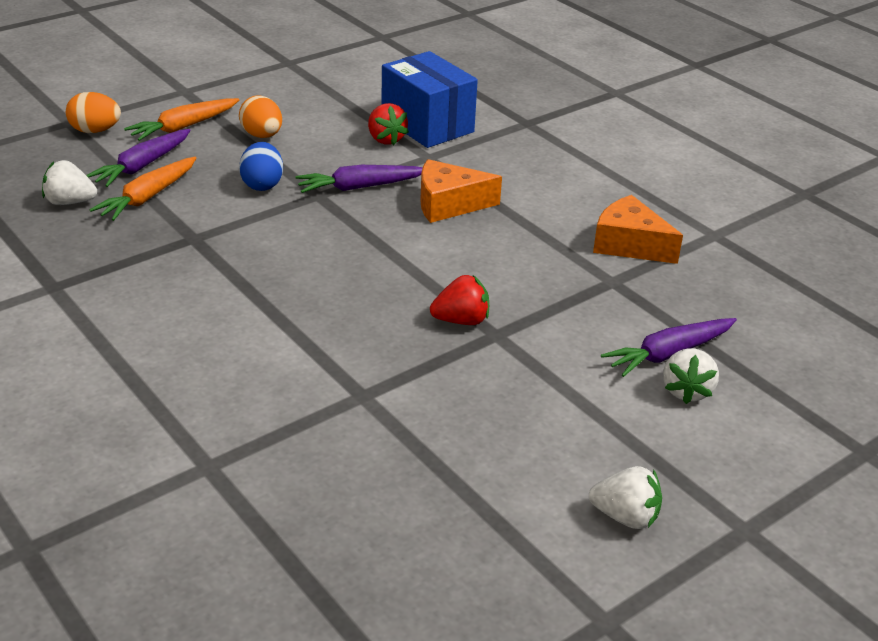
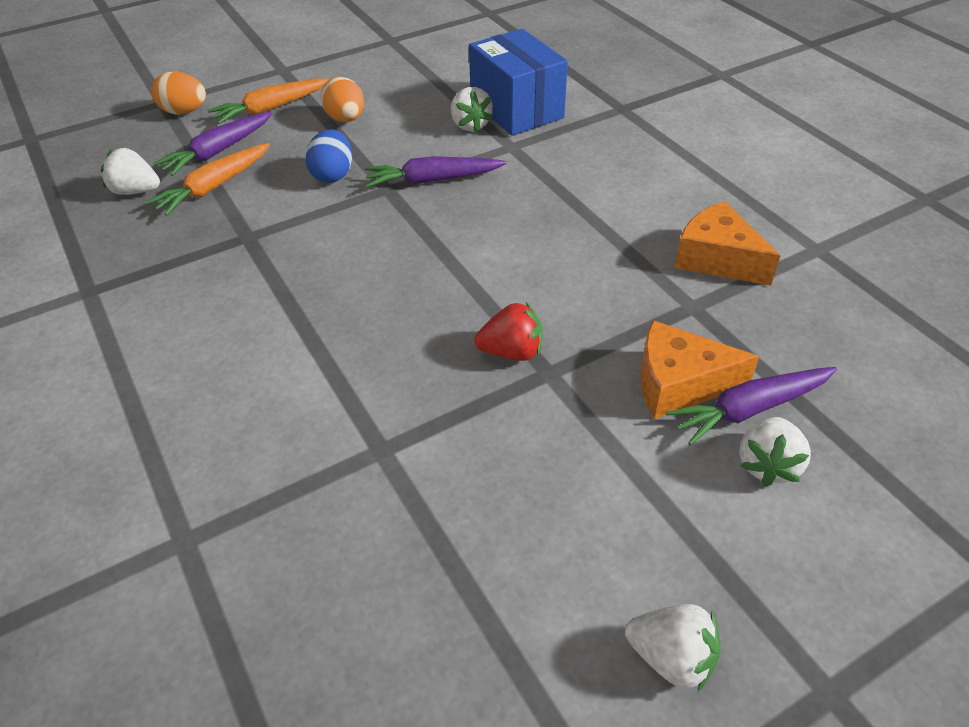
camera: 10 degrees right, 10 degrees up
red strawberry [368,103,409,145] -> white strawberry [451,87,493,132]
orange cheese [420,159,502,223] -> orange cheese moved to [640,320,760,419]

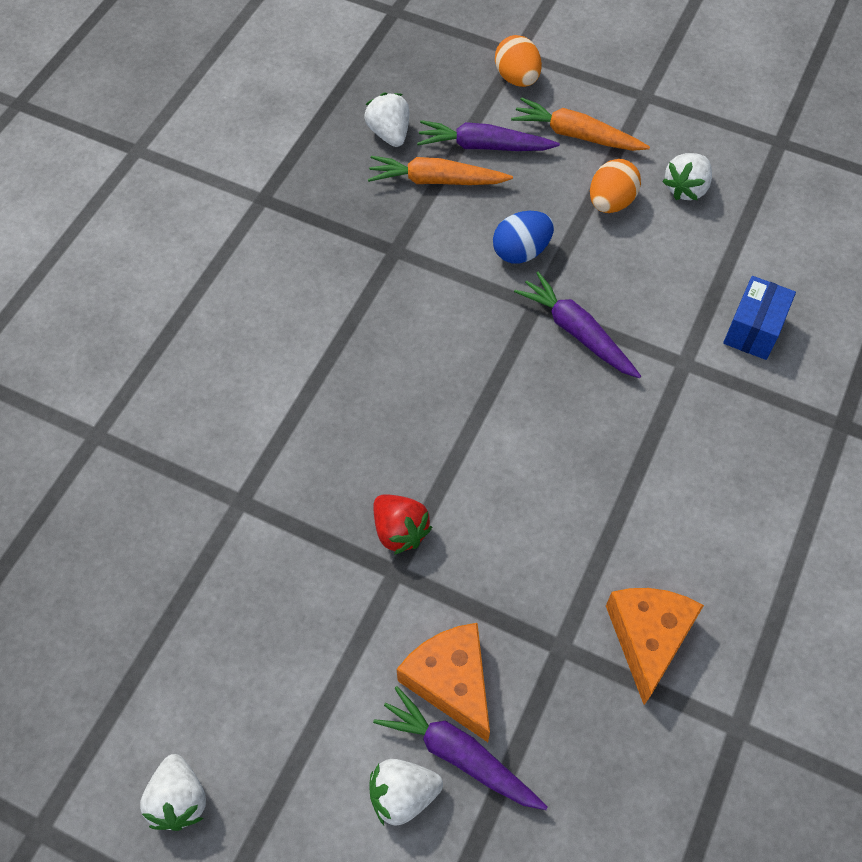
camera: 55 degrees right, 15 degrees up
white strawberry [451,87,493,132] -> white strawberry moved to [662,153,712,200]
blue box [469,29,568,136] -> blue box [723,276,796,360], size x0.59

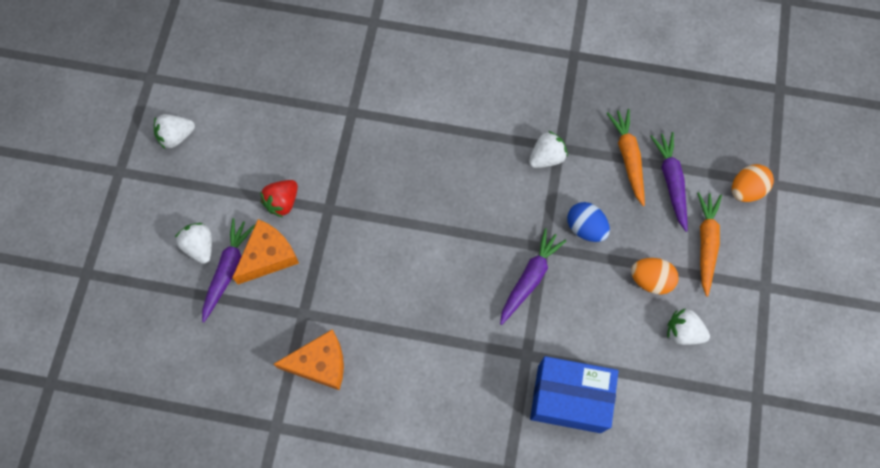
camera: 75 degrees right, 10 degrees up
white strawberry [364,93,409,147] -> white strawberry moved to [529,131,568,168]
red strawberry [373,494,432,555] -> red strawberry moved to [260,180,298,217]
blue box [723,276,796,360] -> blue box [530,356,618,433], size x1.68

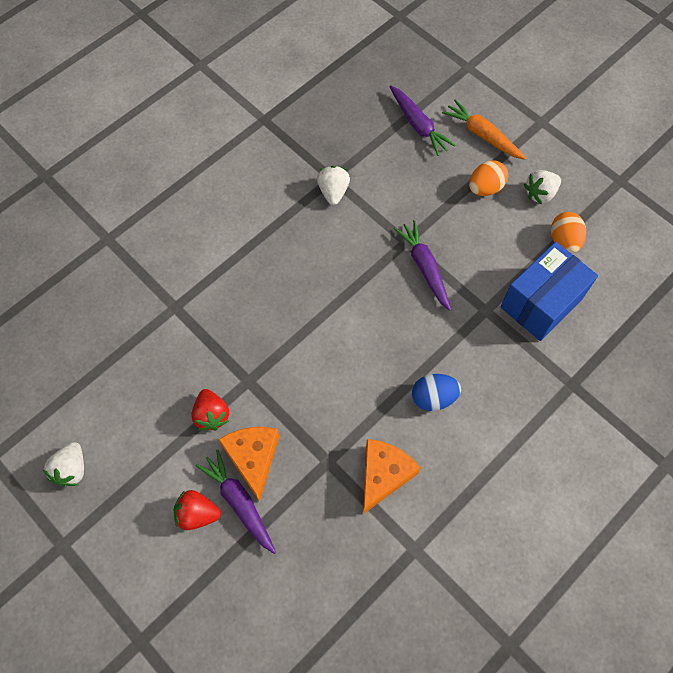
camera: 55 degrees left, 5 degrees down
white strawberry [175,223,212,264] -> red strawberry [174,490,221,530]
blue egg [567,202,610,242] -> blue egg moved to [412,374,461,411]
orange carrot [606,109,645,206] -> none
purple carrot [650,132,688,232] -> purple carrot turned 150 degrees counterclockwise [389,85,456,156]
orange egg [732,164,774,202] -> orange egg moved to [551,212,586,254]

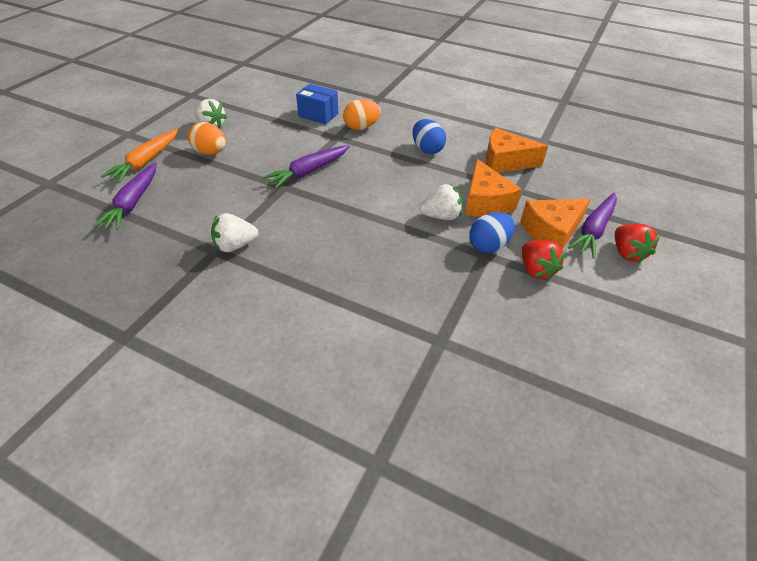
camera: 110 degrees left, 20 degrees down
white strawberry [43,442,84,487] -> white strawberry moved to [420,184,462,220]
red strawberry [191,389,229,431] -> red strawberry turned 105 degrees clockwise [522,240,566,281]
purple carrot [389,85,456,156] -> purple carrot turned 150 degrees clockwise [93,162,156,230]
blue box [500,242,598,341] -> blue box [296,84,338,124], size x0.59
orange egg [551,212,586,254] -> orange egg moved to [343,99,381,130]
none -> orange cheese [465,159,522,217]
none -> blue egg [469,212,515,253]

